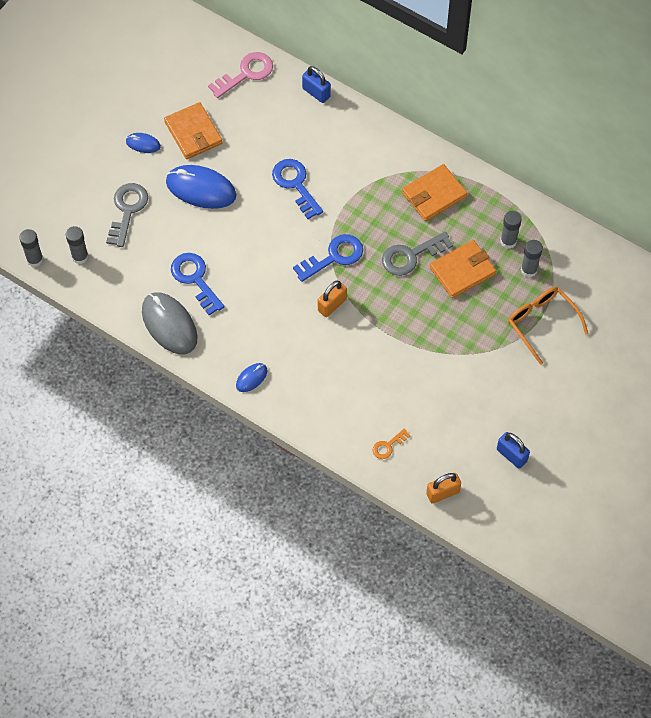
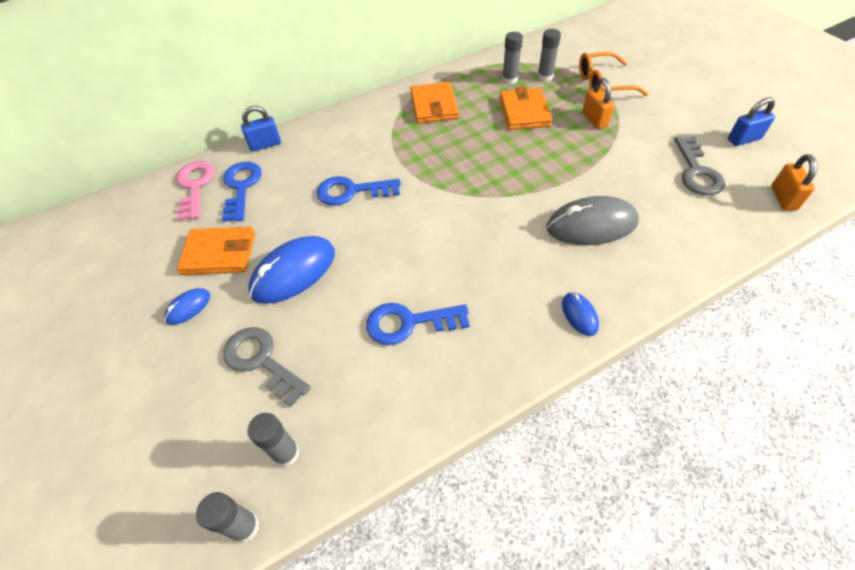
camera: 60 degrees left, 10 degrees down
grey mouse [142,292,198,354] -> grey mouse moved to [547,196,639,245]
blue key [293,234,363,282] -> blue key moved to [222,162,262,222]
orange padlock [318,281,347,317] -> orange padlock moved to [582,78,614,129]
orange key [372,428,410,459] -> none
grey key [382,232,453,276] -> grey key moved to [674,137,725,195]

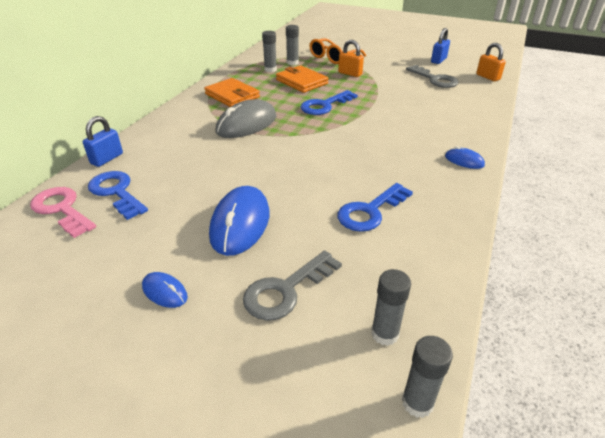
camera: 40 degrees left, 15 degrees down
blue mouse [164,288,210,325] -> blue mouse turned 60 degrees counterclockwise [142,272,188,308]
orange wallet [177,226,255,275] -> none
grey key [224,327,311,407] -> grey key turned 45 degrees counterclockwise [243,250,342,321]
blue key [317,176,401,206] -> blue key moved to [300,90,358,115]
grey mouse [547,196,639,245] -> grey mouse moved to [216,99,277,138]

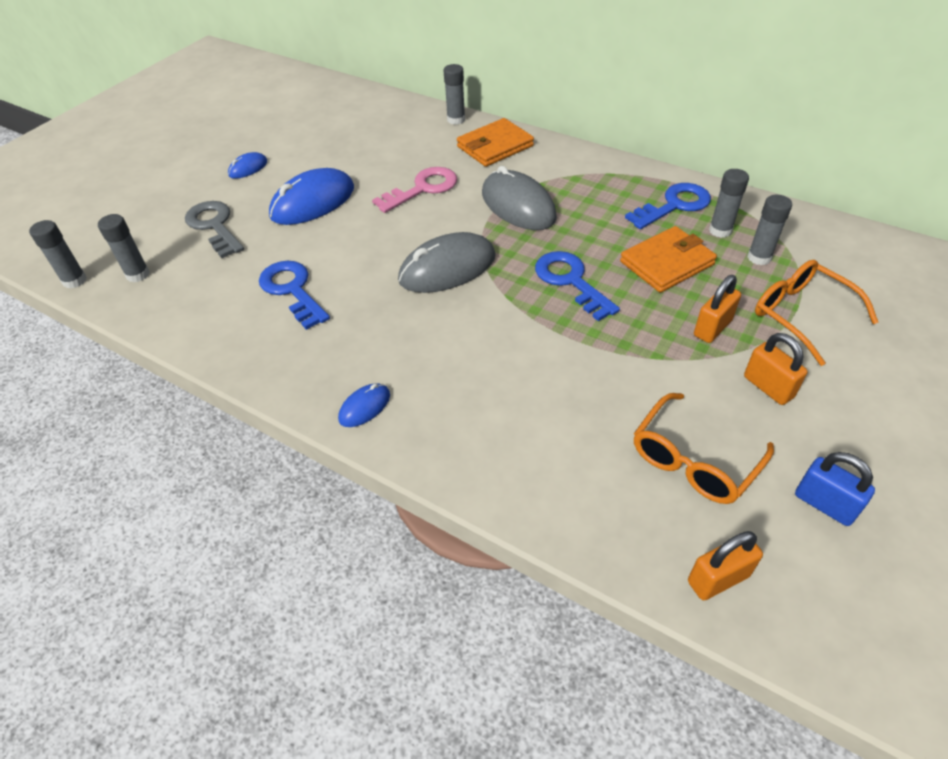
camera: 100 degrees right, 10 degrees up
pink key [30,187,96,238] -> pink key moved to [372,167,457,213]
blue padlock [83,116,123,167] -> grey glue stick [444,64,465,125]
blue key [88,171,148,220] -> blue key moved to [625,183,711,229]
orange wallet [204,78,260,107] -> orange wallet moved to [457,118,534,167]
blue mouse [209,186,269,256] -> blue mouse turned 60 degrees counterclockwise [269,168,354,225]
grey key [406,65,458,88] -> orange glasses [634,393,774,504]
none -> grey mouse [398,232,496,293]
none -> orange padlock [744,333,808,405]

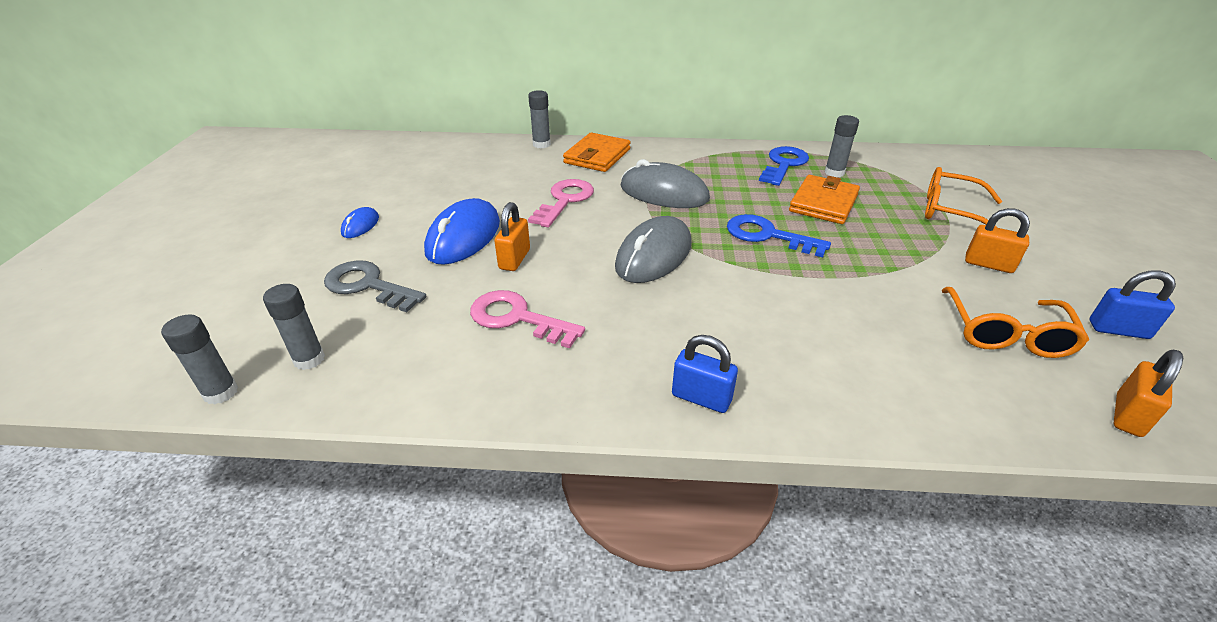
camera: 30 degrees left, 10 degrees down
blue key [259,261,330,330] -> pink key [470,290,585,348]
blue mouse [338,383,390,427] -> blue padlock [672,335,738,413]
orange padlock [694,275,741,343] -> orange padlock moved to [494,202,530,271]
grey glue stick [747,195,792,265] -> none

